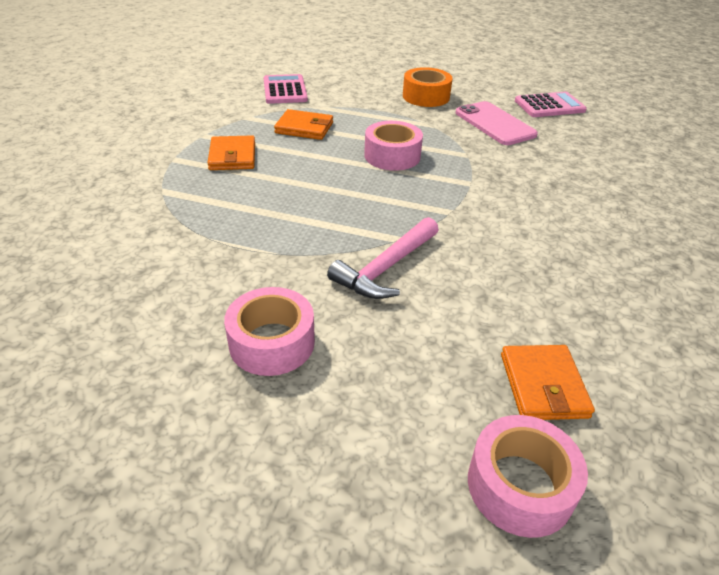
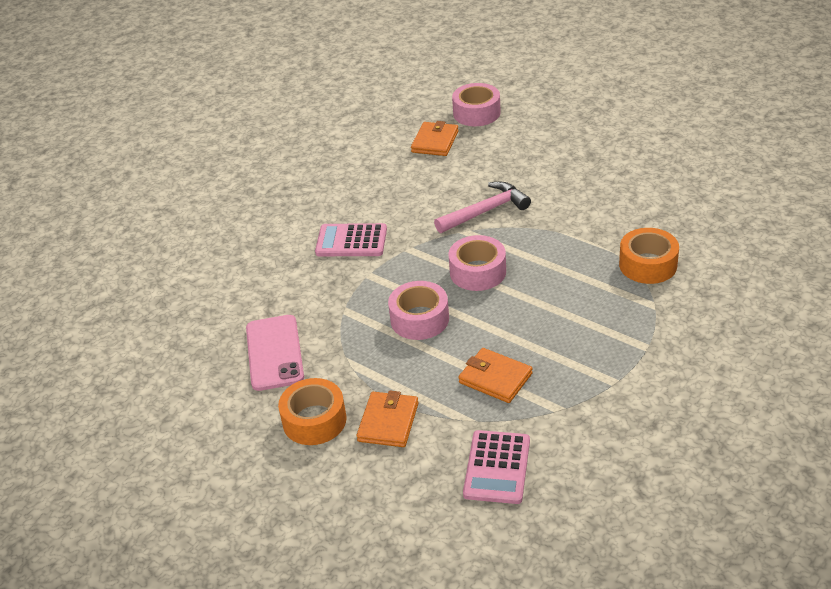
camera: 155 degrees left, 0 degrees up
orange wallet [207,135,255,170] -> orange wallet moved to [356,391,419,447]
pink tape [224,287,315,376] -> pink tape moved to [448,235,506,291]
pink calculator [515,92,587,117] -> pink calculator moved to [315,223,387,256]
none -> orange tape [619,228,679,284]

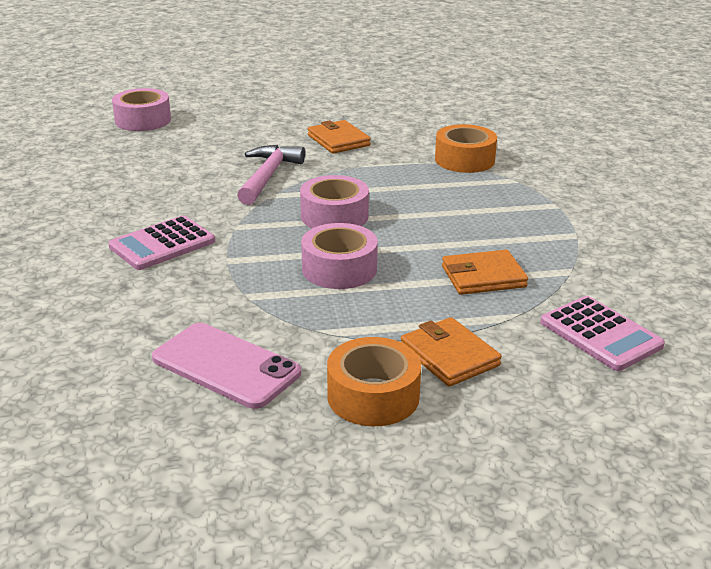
camera: 50 degrees left, 10 degrees down
orange wallet [411,121,459,156] -> orange wallet moved to [308,120,371,154]

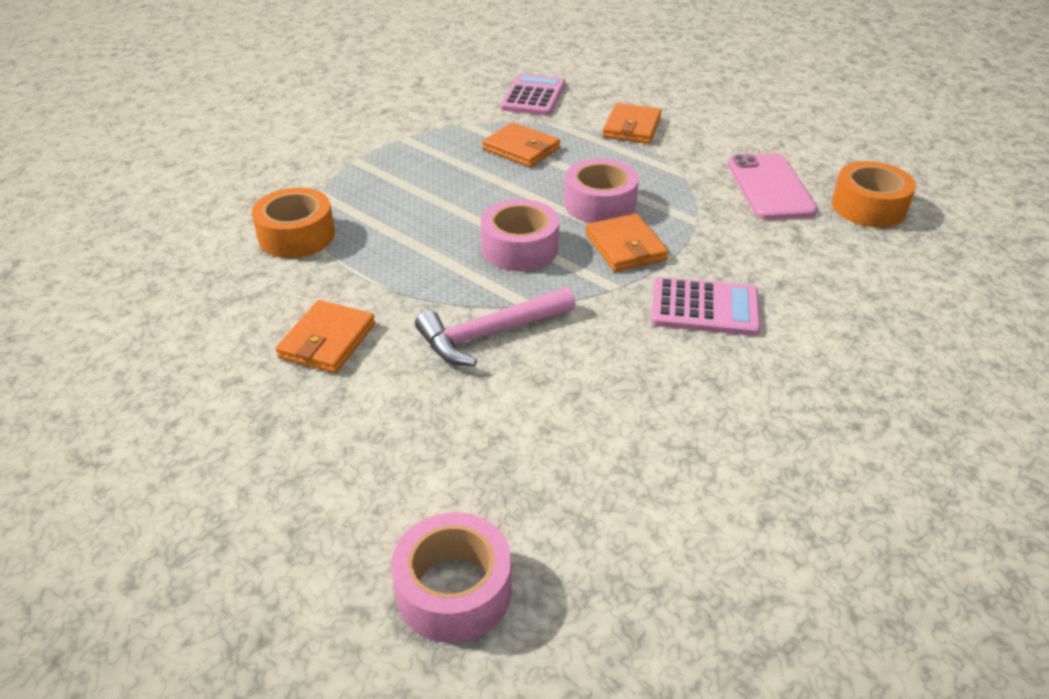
camera: 130 degrees left, 10 degrees up
orange tape [327,337,421,426] -> orange tape moved to [832,161,916,228]
none -> orange wallet [585,214,669,272]

